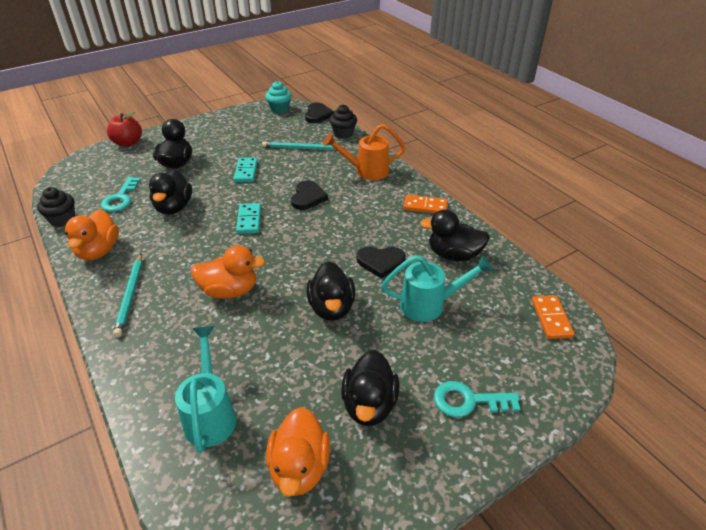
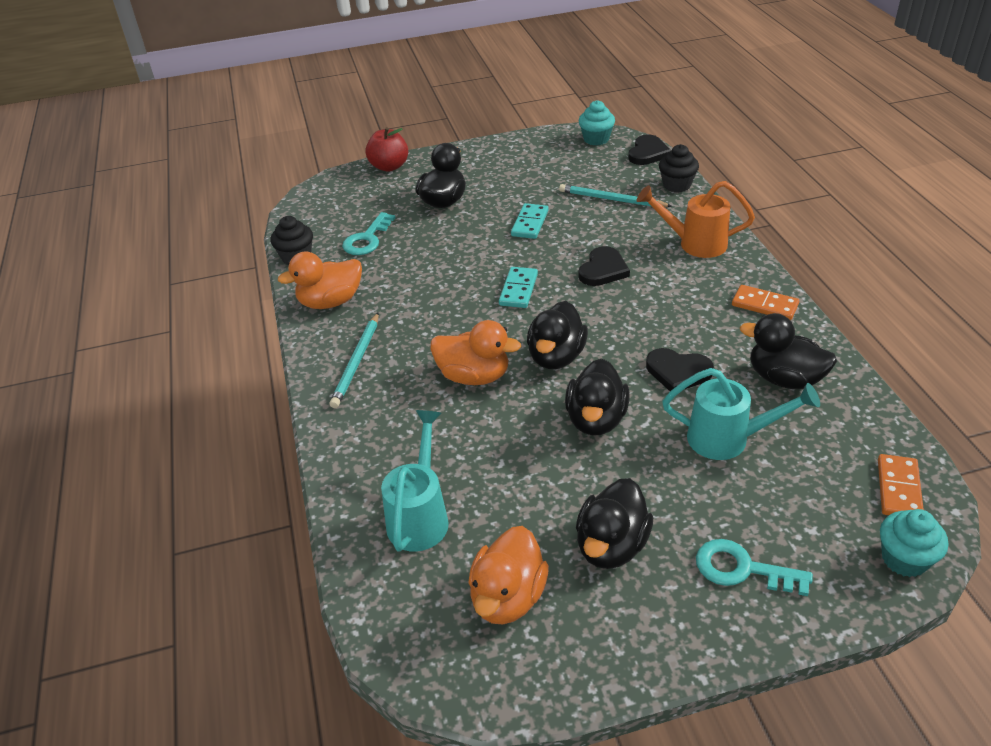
camera: 20 degrees right, 0 degrees up
orange duck [65,209,119,260] -> orange duck turned 45 degrees clockwise [278,251,362,309]
black duck [149,170,192,215] -> black duck moved to [527,301,588,369]
none -> turquoise cupcake [880,509,948,577]

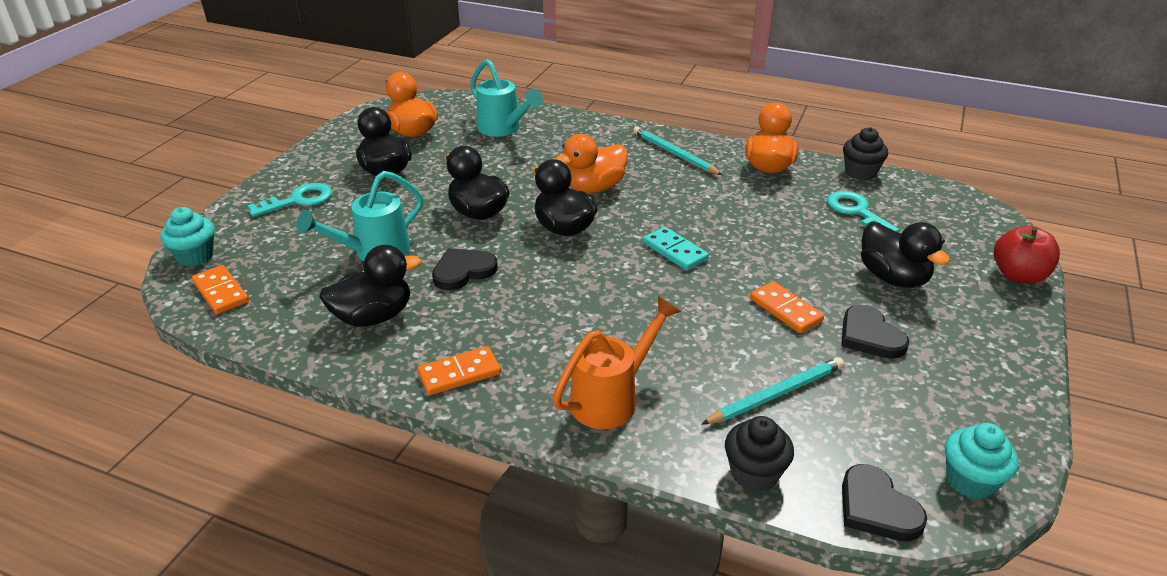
camera: 125 degrees right, 5 degrees down
turquoise domino [511,203,548,239] -> orange domino [750,281,824,333]
black heart [579,246,630,286] -> black heart moved to [841,304,909,359]

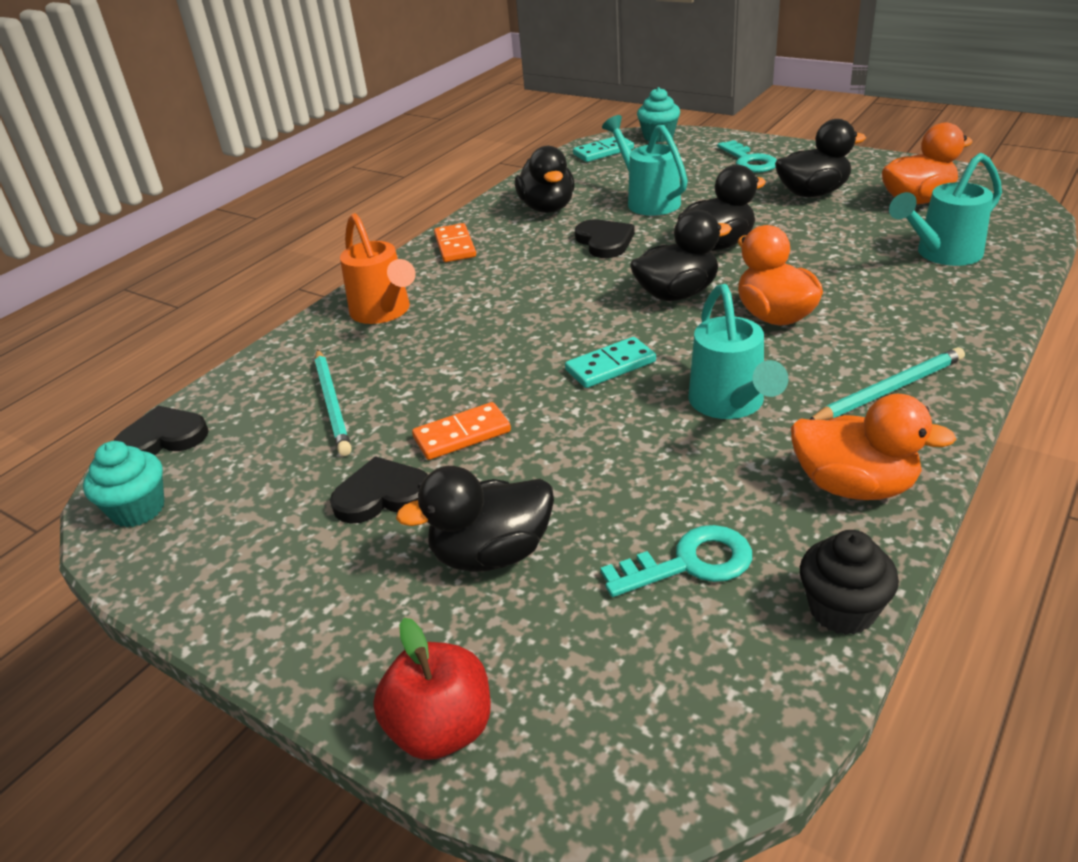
camera: 105 degrees right, 0 degrees up
orange domino [192,265,249,314] -> turquoise domino [573,137,634,162]
black cupcake [725,416,794,492] -> none
none -> turquoise watering can [688,284,788,419]

